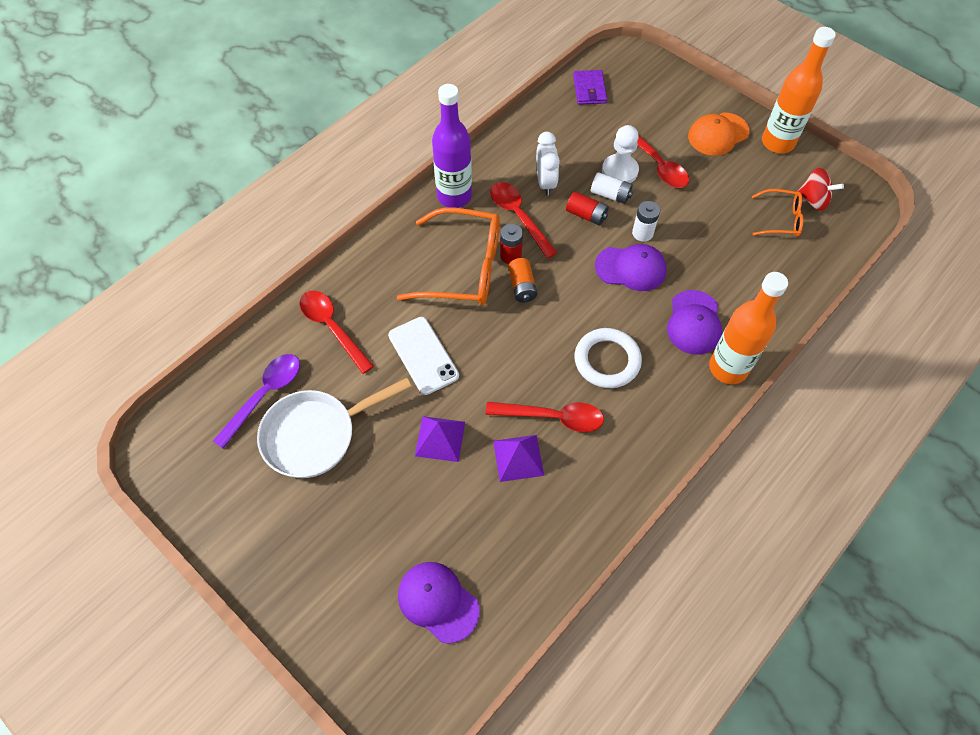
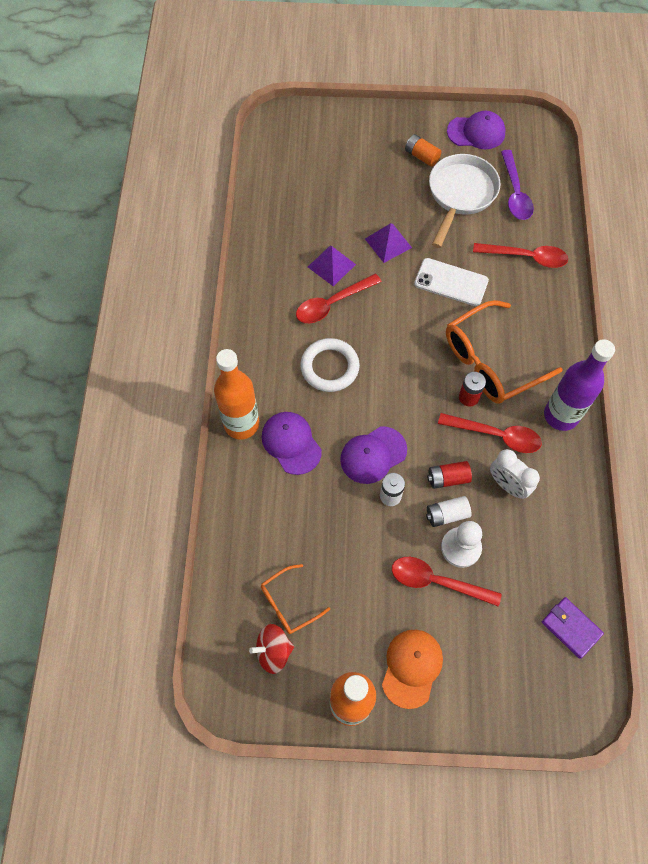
camera: 140 degrees right, 5 degrees up
purple cap [398,562,480,644] -> purple cap moved to [447,111,506,149]
orange battery [508,258,537,302] -> orange battery moved to [405,134,441,167]

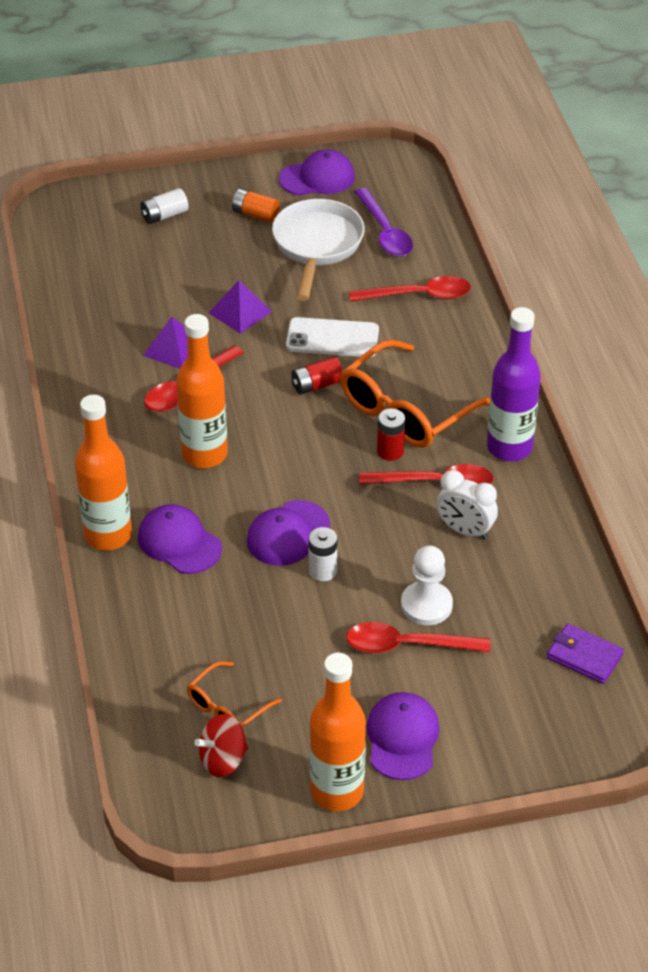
camera: 15 degrees left, 20 degrees down
white ring [300,338,360,392] -> orange bottle [176,314,228,468]
orange cap [382,630,443,709] -> purple cap [367,692,440,780]
white battery [426,496,471,527] -> white battery moved to [141,188,189,224]
red battery [427,461,472,489] -> red battery moved to [292,357,343,395]

